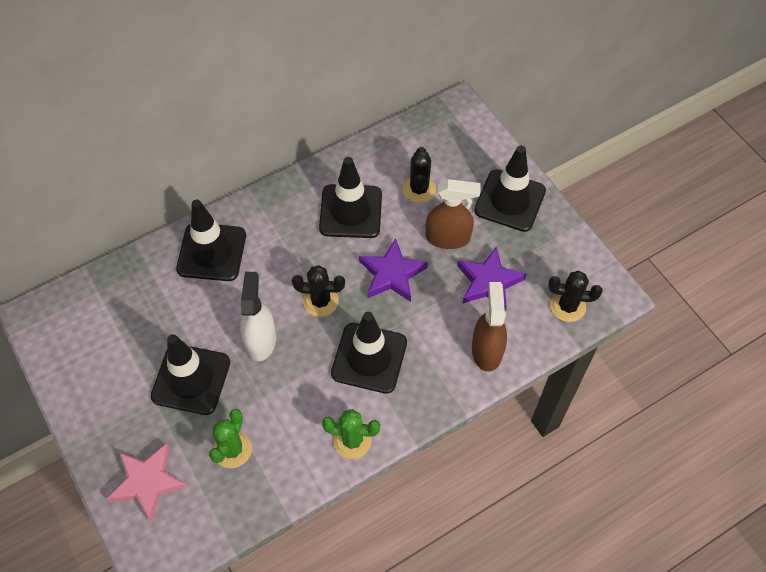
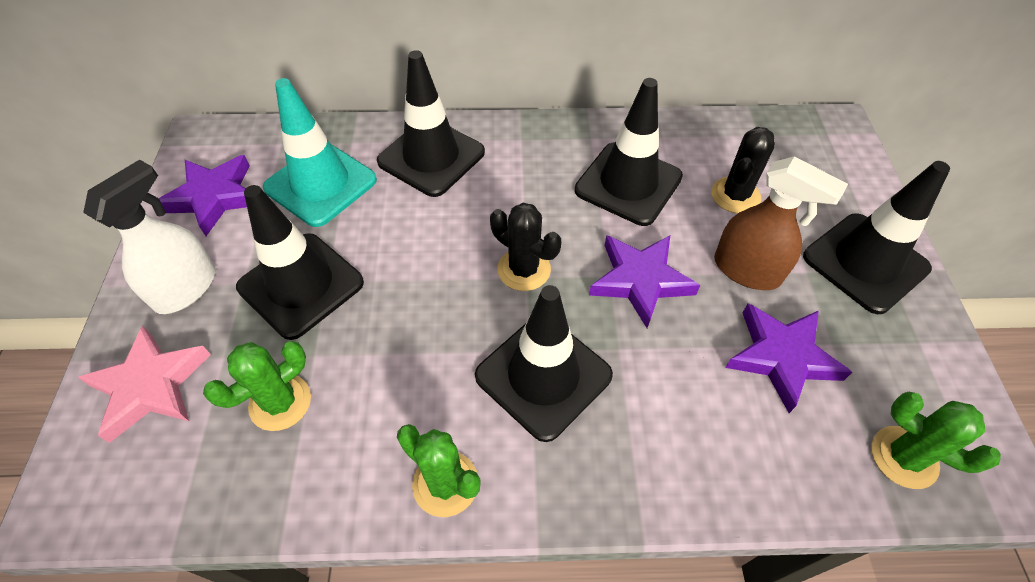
camera: 30 degrees right, 5 degrees down
white spray bottle [240,272,276,361] -> white spray bottle moved to [83,159,215,314]
brown spray bottle [472,282,507,372] -> none
black cactus [548,271,602,322] -> green cactus [872,392,1001,489]
none -> purple star [159,155,250,236]
none -> turquoise traffic cone [263,78,377,227]

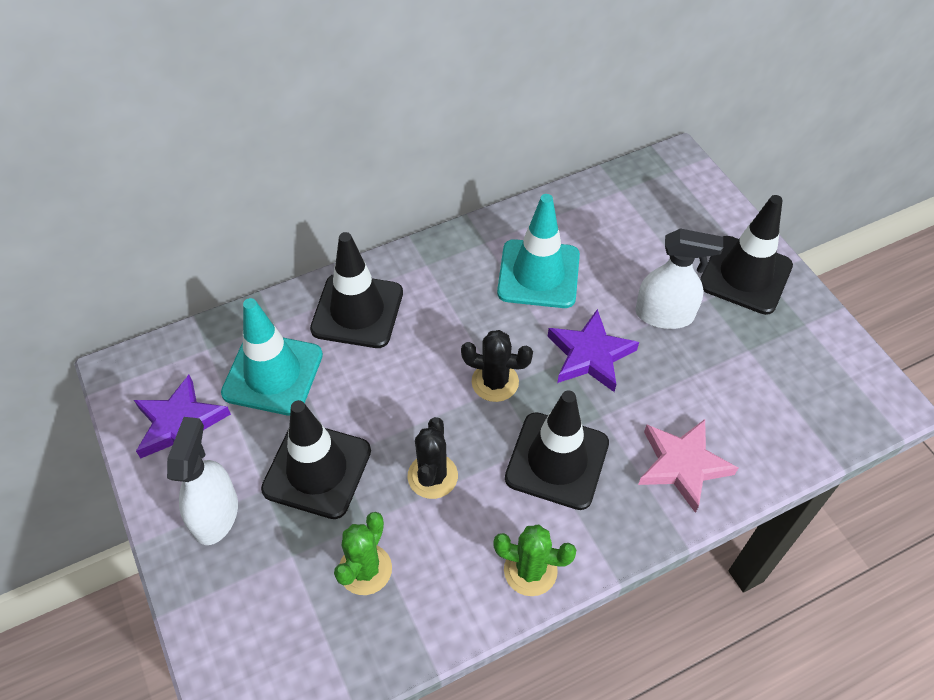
camera: 25 degrees left, 0 degrees up
pink star [78,326,211,443] -> pink star moved to [638,419,738,513]
black traffic cone [575,78,683,226] -> turquoise traffic cone [497,194,580,308]
black cactus [711,127,775,213] -> black cactus moved to [408,417,458,499]
brown spray bottle [714,156,848,290] -> white spray bottle [635,228,723,329]
purple star [725,303,852,413] -> none
green cactus [872,392,1001,489] -> none

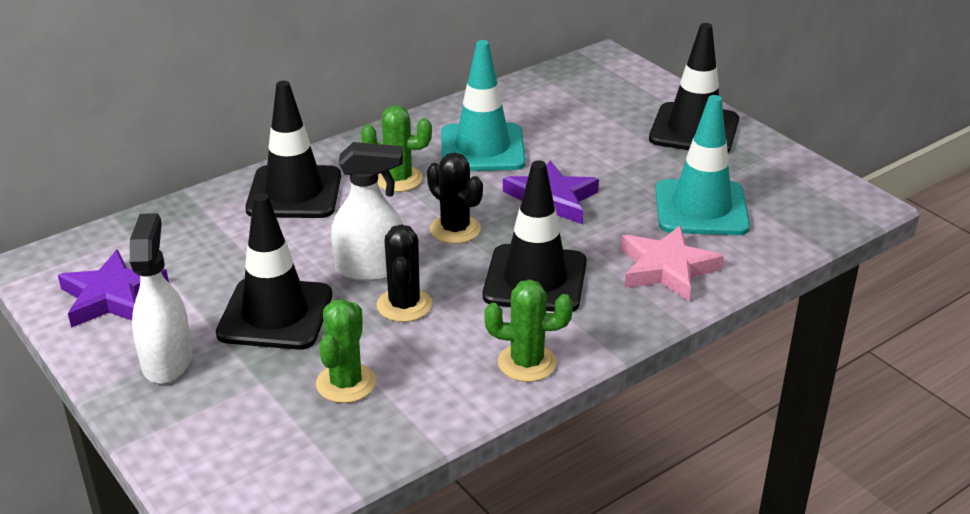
camera: 10 degrees left, 20 degrees down
turquoise traffic cone [221,298,323,416] -> turquoise traffic cone moved to [655,95,750,235]
black cactus [461,330,533,402] -> black cactus turned 45 degrees clockwise [427,152,483,244]
white spray bottle [635,228,723,329] -> white spray bottle moved to [331,142,403,281]
none -> green cactus [361,105,432,192]

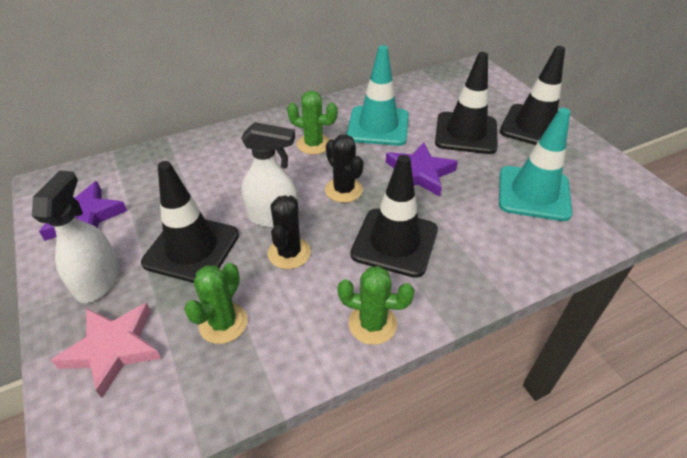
camera: 10 degrees right, 10 degrees up
black traffic cone [245,81,341,218] -> black traffic cone moved to [435,52,498,154]
pink star [621,226,724,301] -> pink star moved to [51,303,161,398]

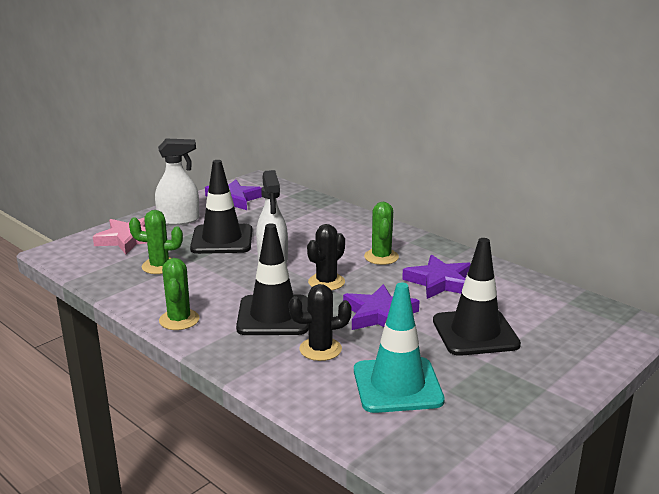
camera: 70 degrees right, 20 degrees down
black cactus [268,195,311,269] -> black cactus moved to [289,284,352,361]
turquoise traffic cone [347,45,409,146] -> purple star [402,255,471,299]
black traffic cone [500,46,565,145] -> none

